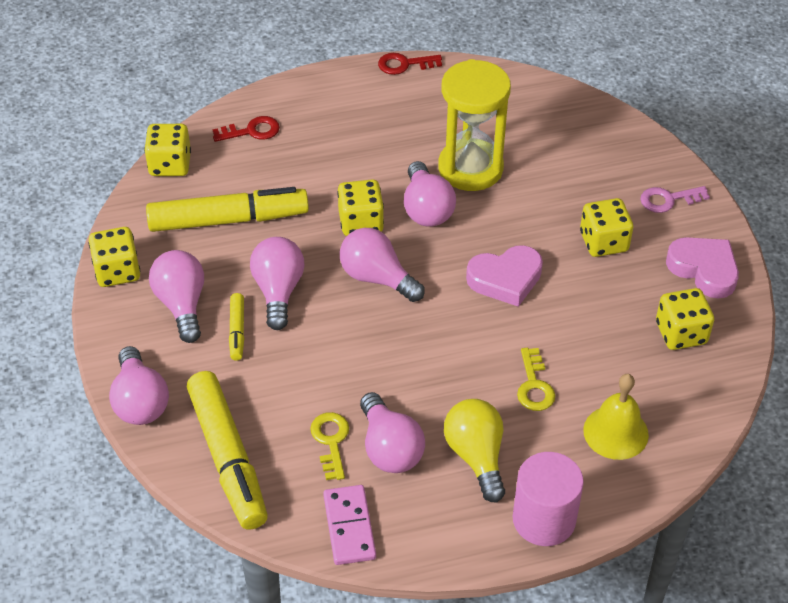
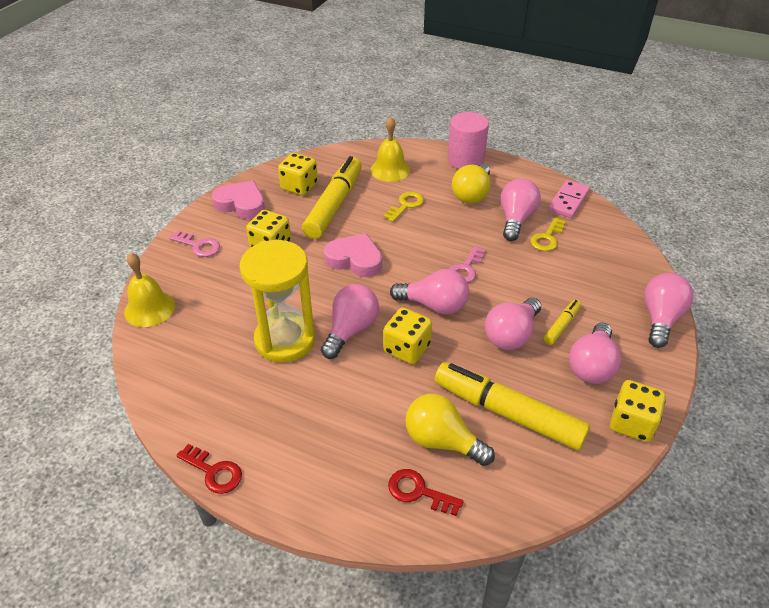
camera: 140 degrees left, 5 degrees down
yellow dice [144,124,191,176] -> none
yellow marker [187,371,268,530] -> yellow marker moved to [302,156,362,239]
pink light bulb [340,228,425,302] -> pink light bulb turned 60 degrees counterclockwise [390,269,469,314]
pink heart [666,237,739,299] -> pink heart turned 120 degrees clockwise [212,181,265,219]
none -> yellow bell [124,253,175,327]
none -> yellow light bulb [405,394,495,466]
none -> pink key [449,246,486,283]

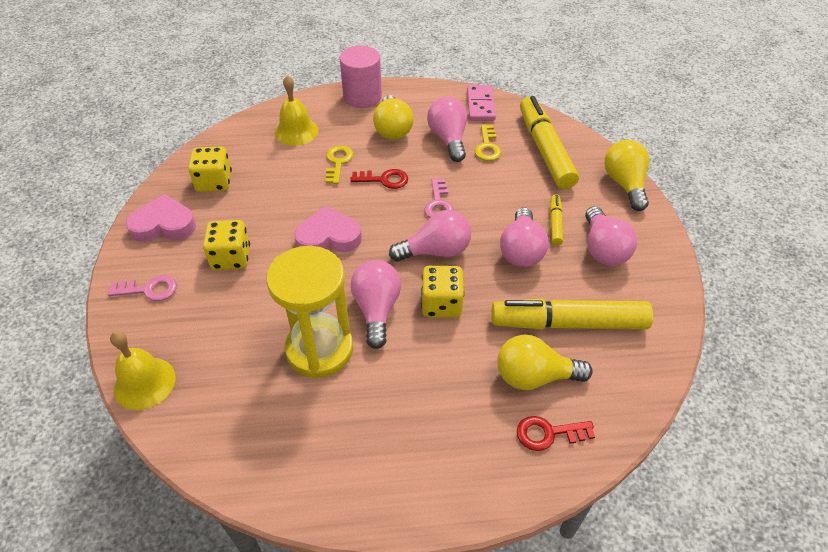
camera: 30 degrees left, 5 degrees up
red key [176,444,242,494] -> red key moved to [350,169,408,189]
yellow marker [302,156,362,239] -> yellow marker moved to [520,96,579,189]
yellow dice [610,380,666,442] -> none
pink light bulb [644,273,694,348] -> yellow light bulb [604,140,649,211]

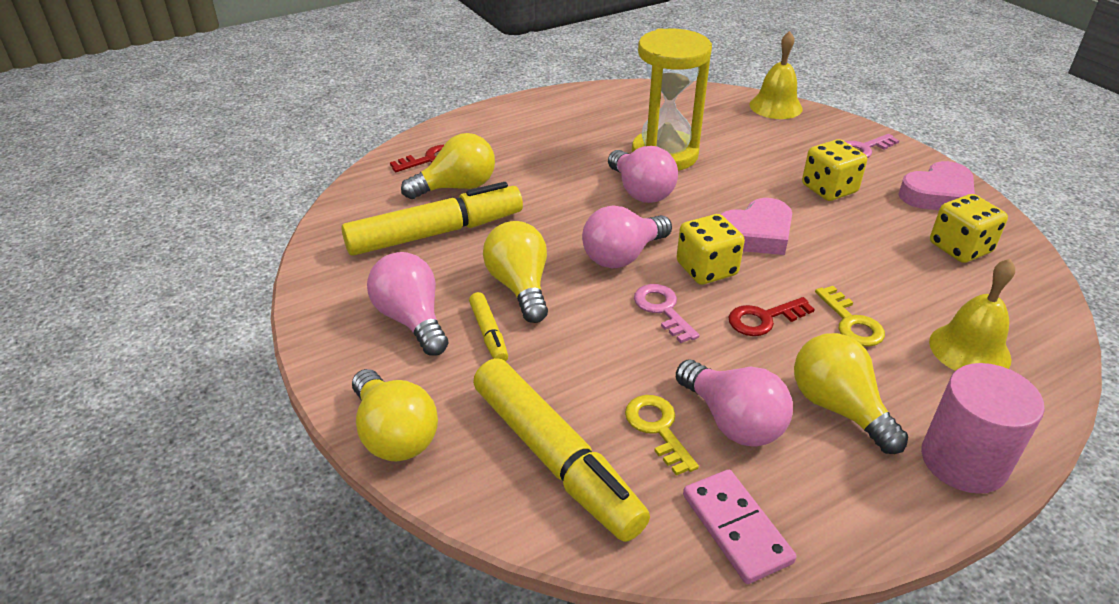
camera: 155 degrees right, 10 degrees down
yellow dice [421,266,464,318] -> yellow dice moved to [677,214,745,285]
pink light bulb [500,207,548,267] -> yellow light bulb [483,221,548,323]

